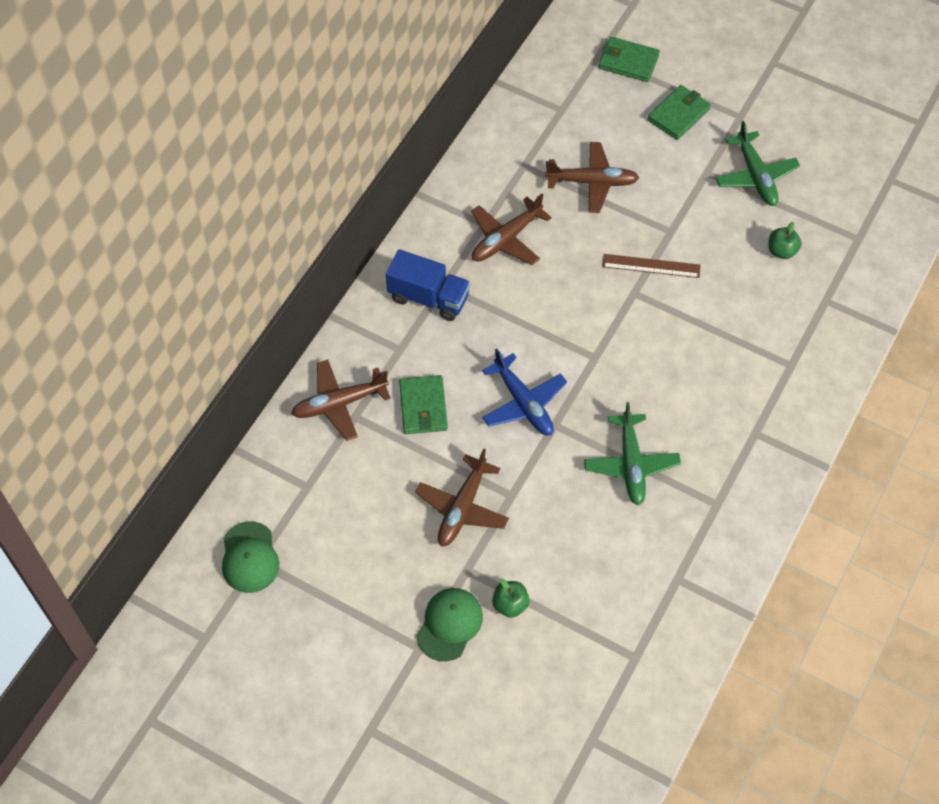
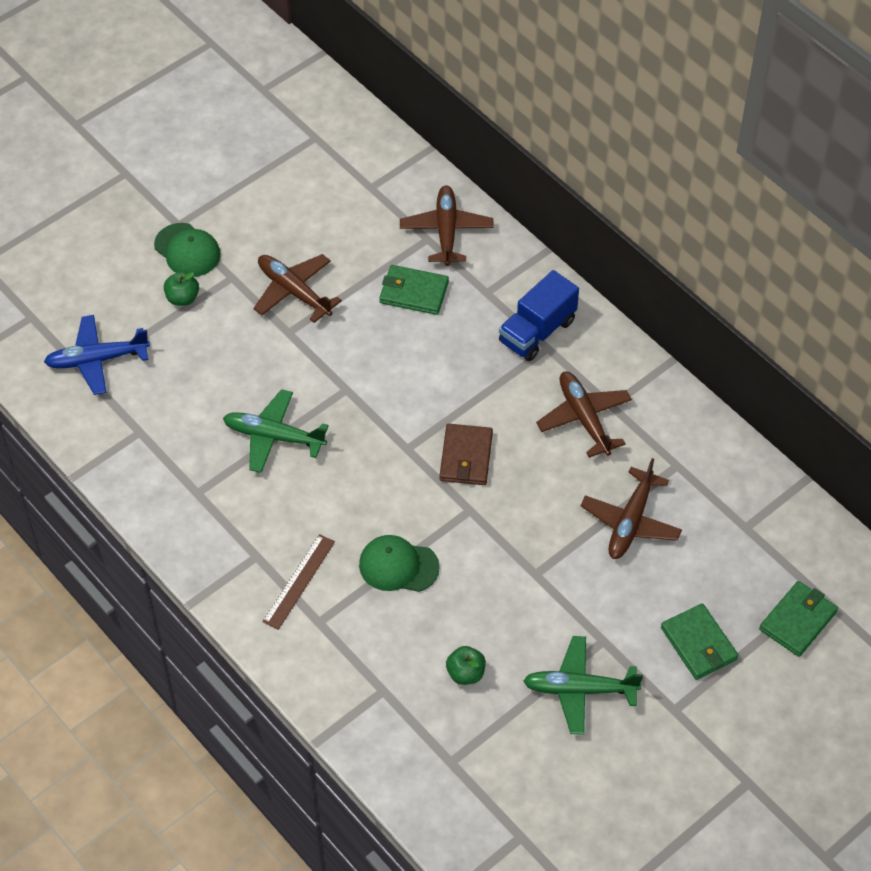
camera: 110 degrees right, 5 degrees down
green cap [222,521,279,593] -> green cap moved to [359,535,440,592]
blue plane [482,349,567,435] -> blue plane moved to [44,315,150,395]
brown ruler [602,254,701,278] -> brown ruler moved to [262,534,335,630]
none -> brown wallet [440,424,493,485]

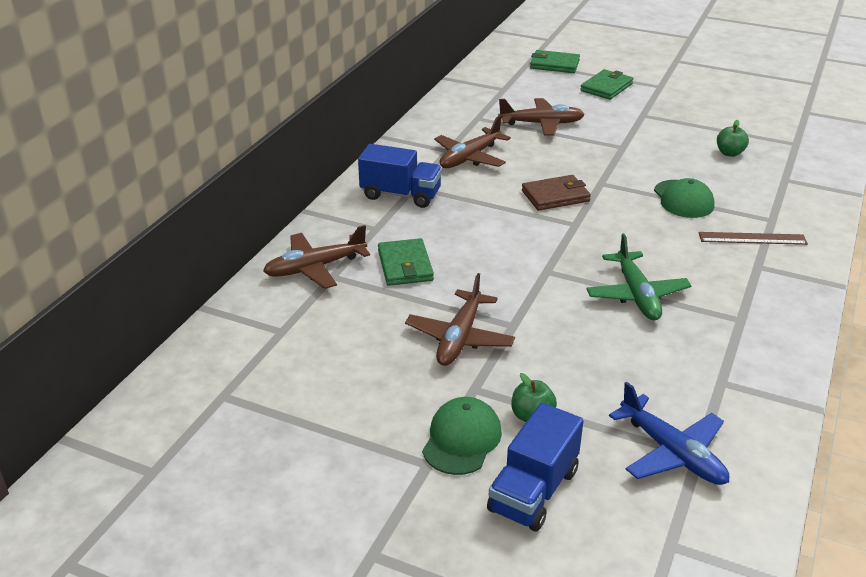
camera: 115 degrees left, 20 degrees down
green plane [523,636,643,735] -> none
none -> blue truck [487,403,584,531]

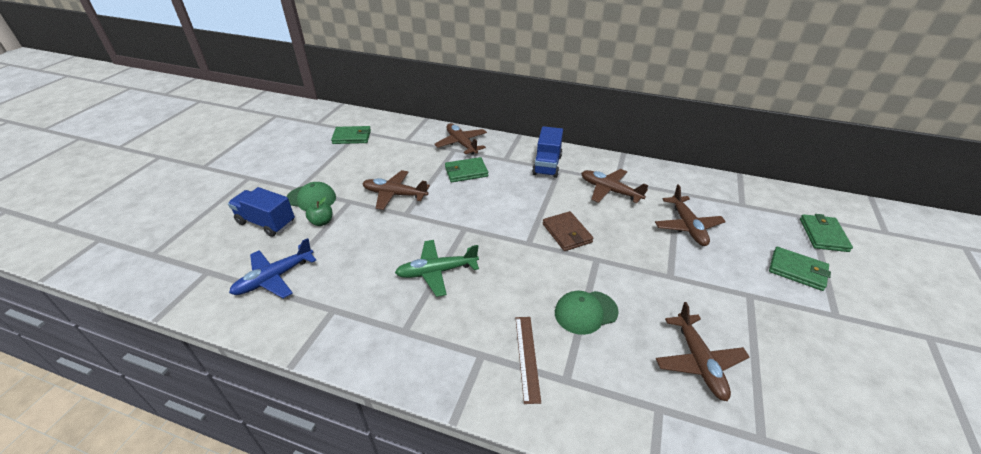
camera: 85 degrees right, 5 degrees up
green apple [717,120,749,157] -> brown plane [656,302,749,401]
none -> green wallet [331,126,371,144]

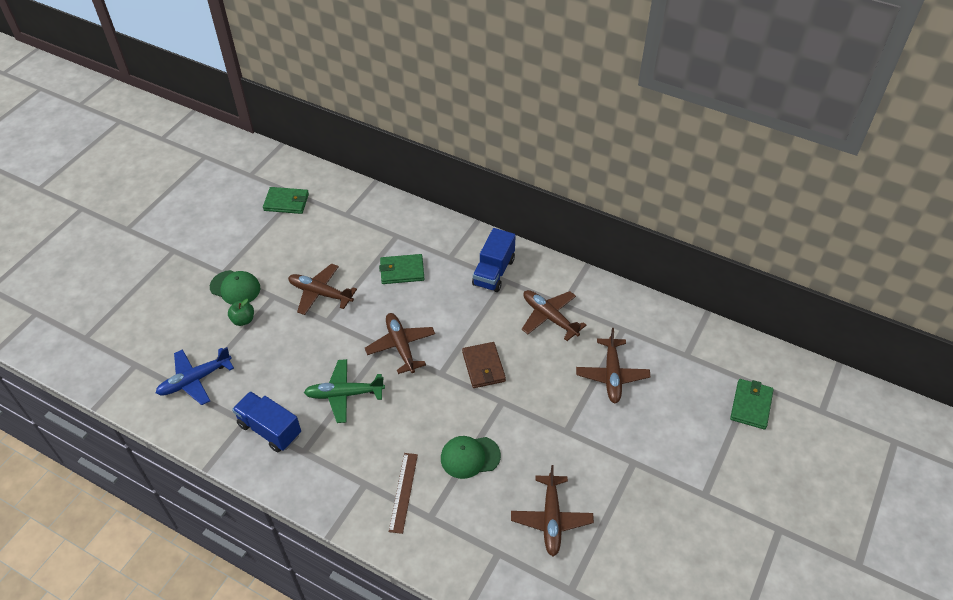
camera: 10 degrees right, 10 degrees up
blue truck [228,187,295,237] -> blue truck moved to [232,391,301,452]
brown plane [434,123,487,154] -> brown plane moved to [365,313,435,374]
green wallet [769,247,831,291] -> none

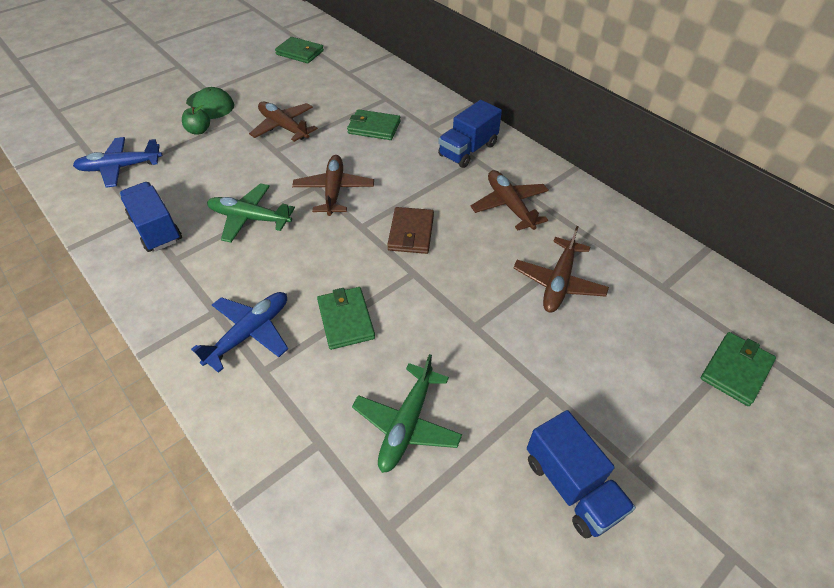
camera: 20 degrees right, 0 degrees up
brown ruler [389,453,418,534] -> blue plane [191,292,288,373]
green cap [441,436,501,479] -> green wallet [317,287,375,350]
brown plane [511,465,594,556] -> green plane [352,354,462,473]
none -> blue truck [527,410,636,538]

